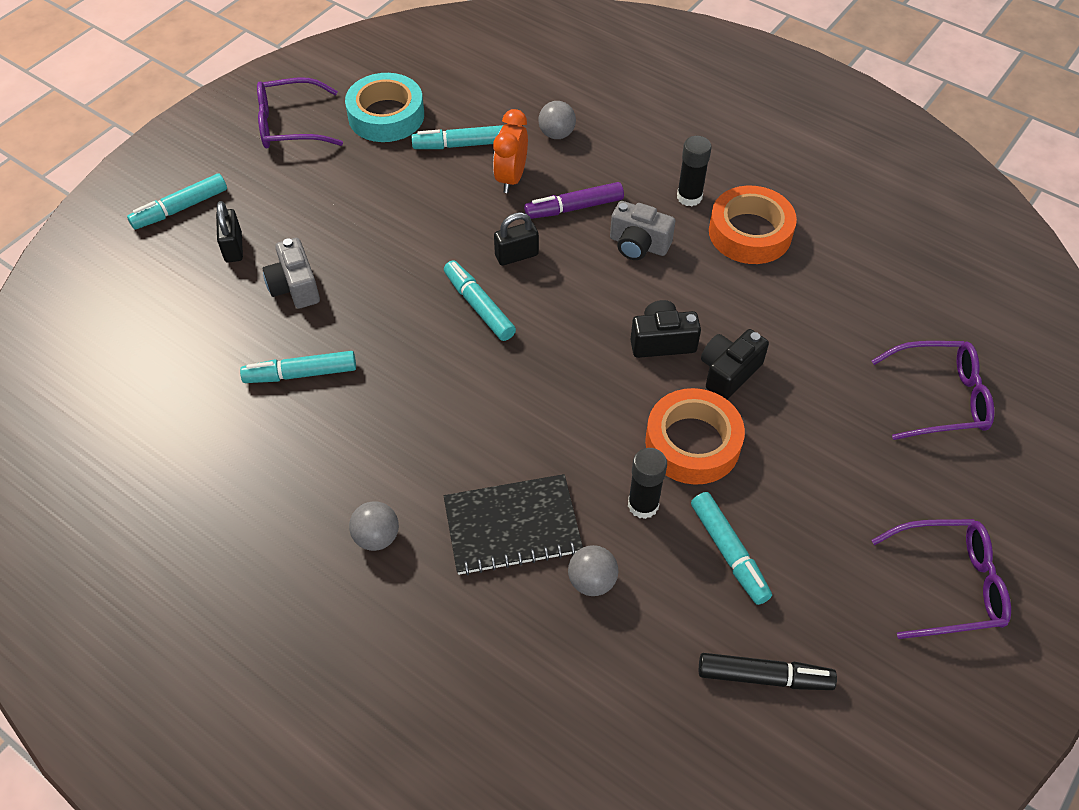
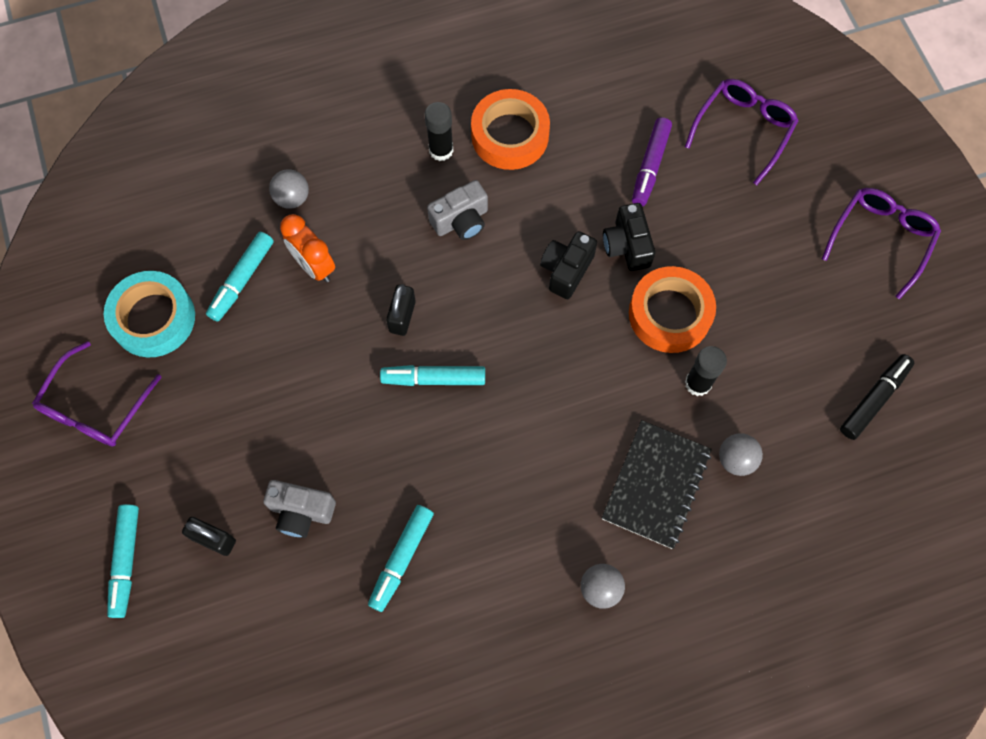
camera: 55 degrees left, 15 degrees up
purple marker [524,182,624,219] -> purple marker moved to [632,117,672,206]
turquoise marker [691,492,772,605] -> none

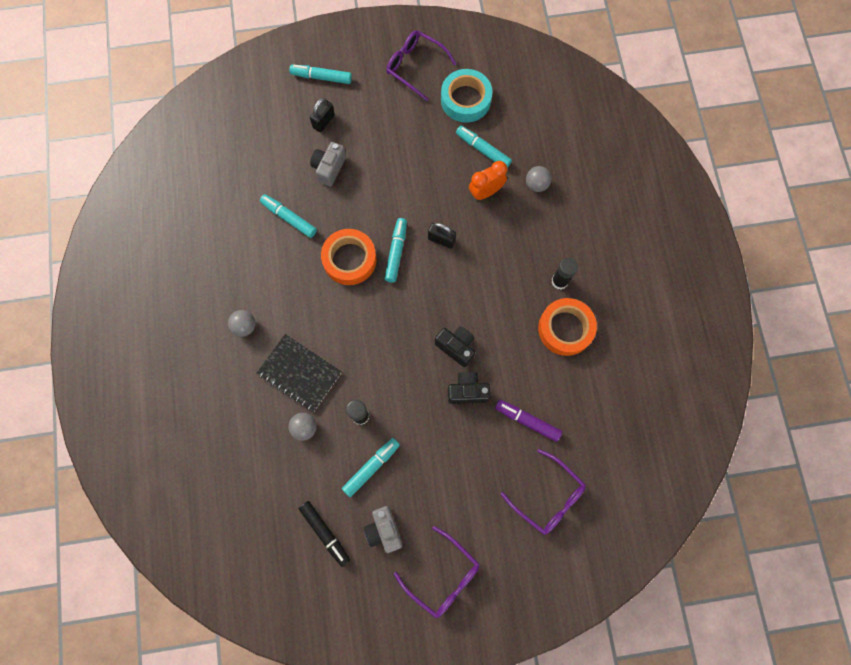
camera: 100 degrees right, 5 degrees up
grey camera [427,180,488,240] -> grey camera moved to [364,506,403,553]
orange tape [629,266,716,353] -> orange tape moved to [321,229,377,285]
none -> turquoise marker [342,438,400,497]

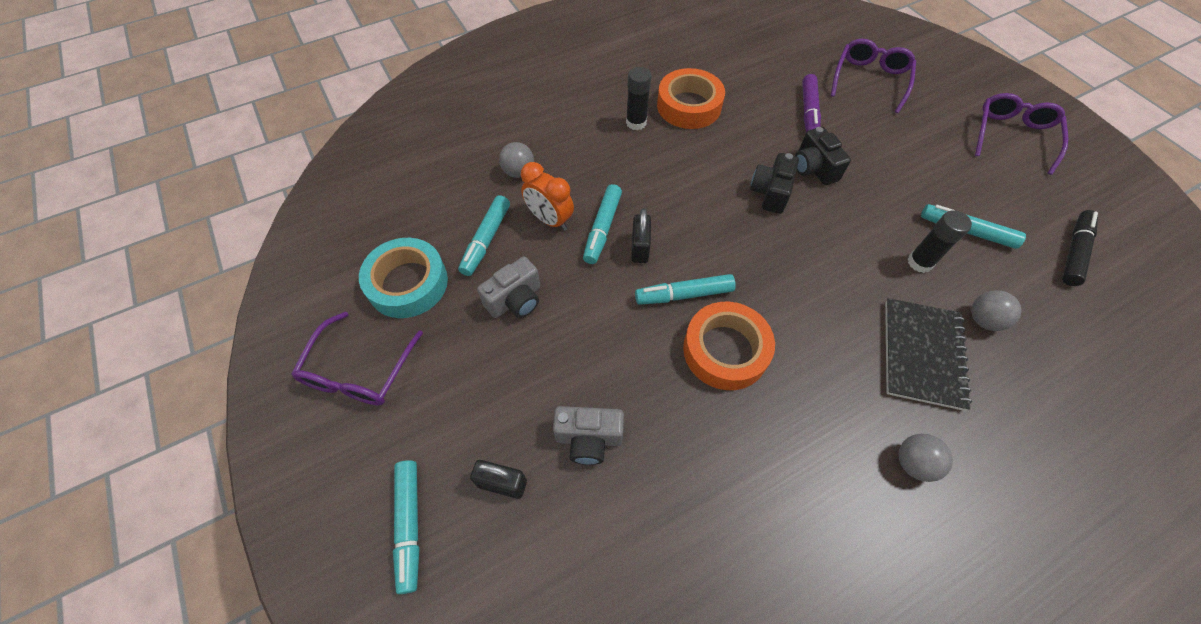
camera: 110 degrees left, 15 degrees down
turquoise marker [260,194,317,238] -> turquoise marker moved to [583,184,622,264]
grey camera [364,506,403,553] -> grey camera moved to [477,257,540,318]

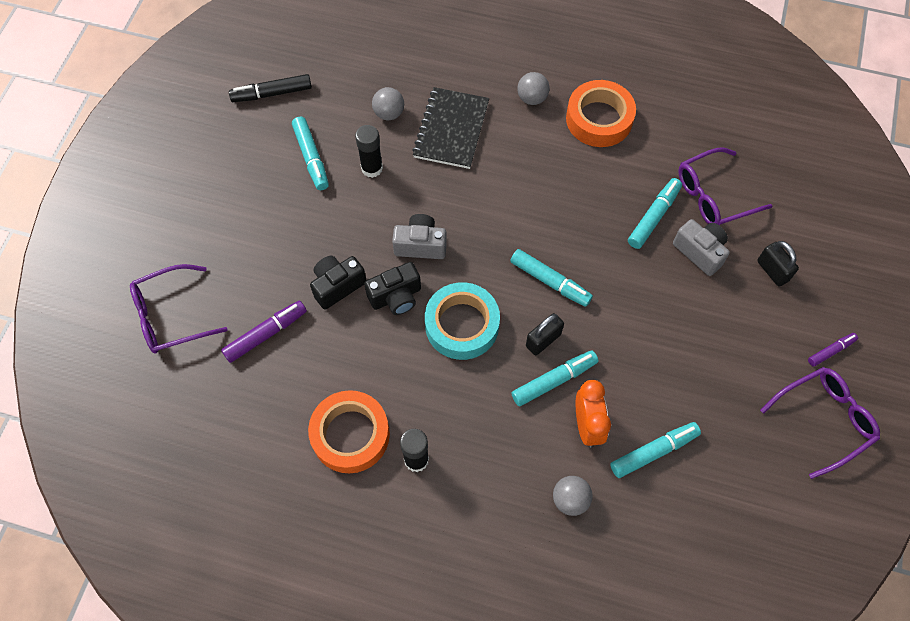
camera: 135 degrees left, 5 degrees up
turquoise tape [359,238,448,318] -> turquoise tape moved to [425,282,500,360]
turquoise marker [393,460,420,594] -> turquoise marker moved to [628,178,682,249]
grey camera [477,257,540,318] -> grey camera moved to [392,214,447,259]
orange tape [683,302,775,390] -> orange tape moved to [566,80,636,147]
black camera [795,127,851,185] -> black camera turned 150 degrees counterclockwise [310,256,366,310]
black notebook [885,298,972,411] -> black notebook turned 45 degrees counterclockwise [412,87,489,169]
purple glasses [975,93,1068,175] -> purple glasses moved to [678,147,772,225]
none -> purple marker [808,333,858,367]

